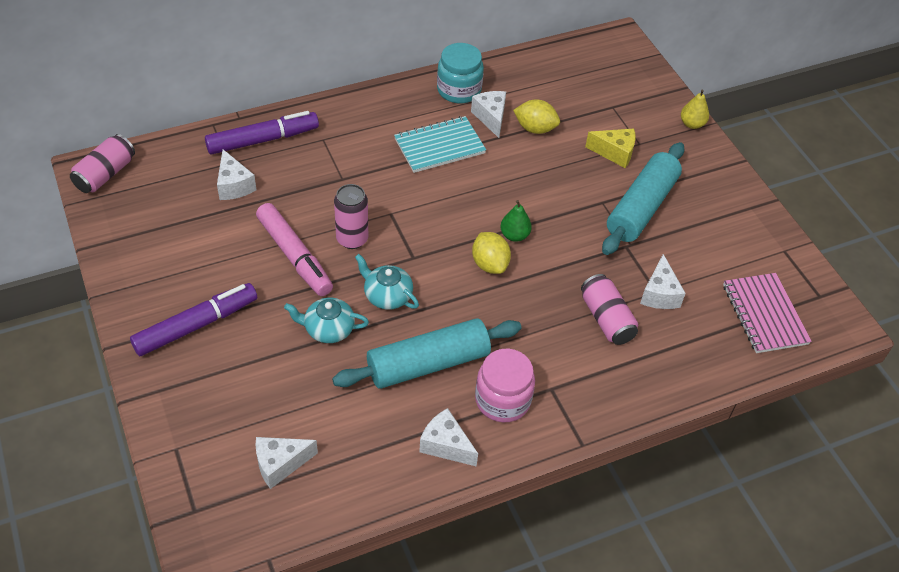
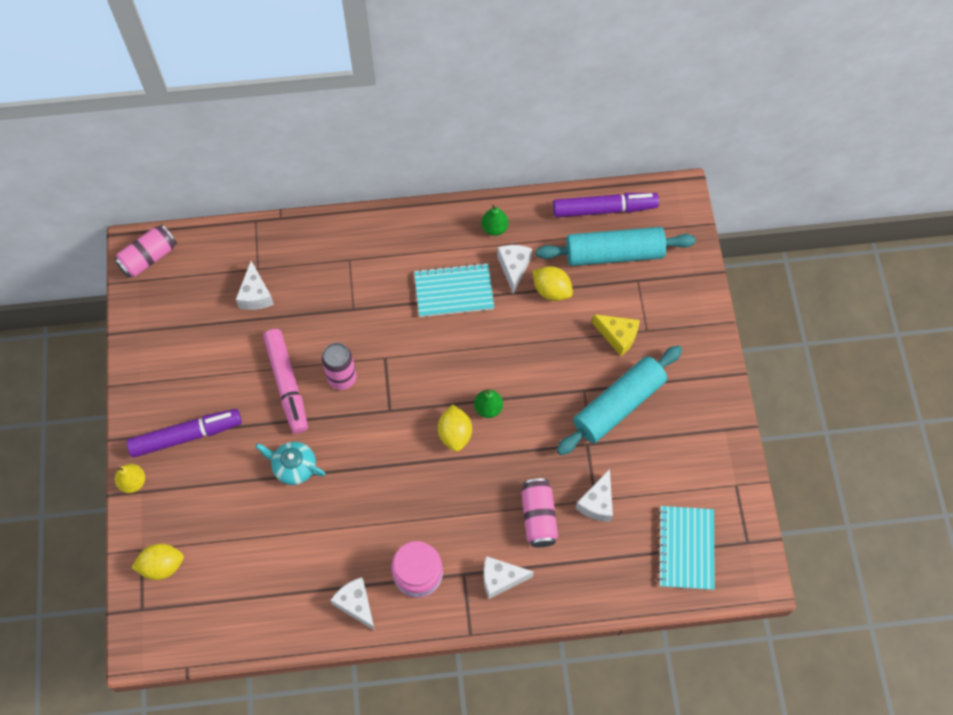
camera: 20 degrees right, 15 degrees up
purple marker [205,111,319,155] -> purple marker moved to [553,193,659,218]
white cheese [255,437,318,489] -> white cheese moved to [484,556,534,599]
turquoise rolling pin [332,318,522,389] -> turquoise rolling pin moved to [536,227,696,266]
turquoise teapot [355,254,419,310] -> none
turquoise jar [437,43,484,104] -> green pear [481,205,509,236]
yellow pear [681,89,709,129] -> yellow pear moved to [115,464,145,493]
pink notebook [723,273,812,353] -> turquoise notebook [657,506,715,590]
none -> yellow lemon [131,543,184,580]

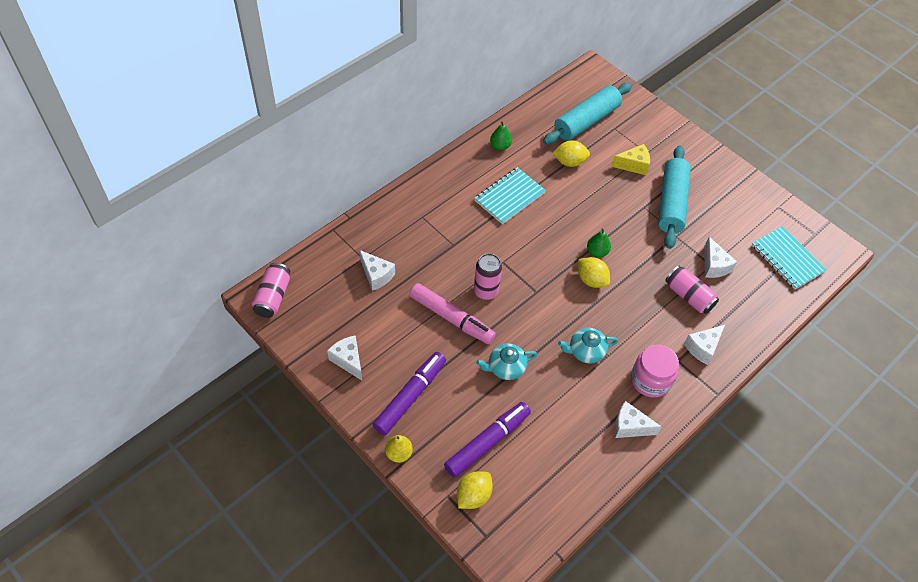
camera: 40 degrees left, 10 degrees down
white cheese [497,245,532,294] -> white cheese moved to [327,335,362,380]
purple marker [553,193,659,218] -> purple marker moved to [444,402,531,477]
none -> turquoise teapot [558,328,618,363]

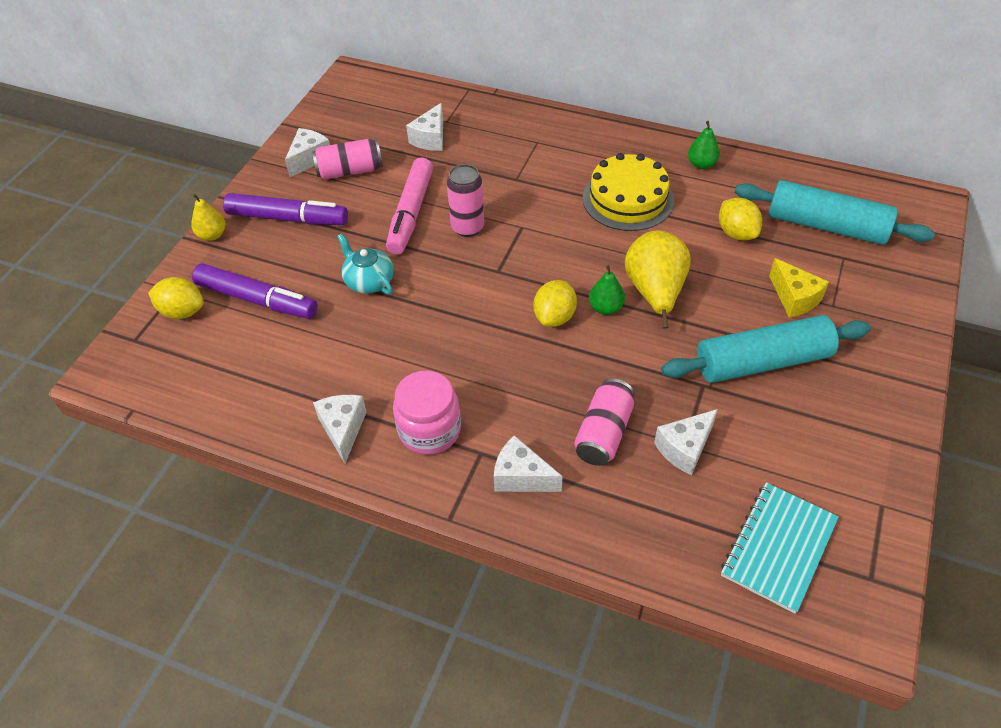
camera: 70 degrees right, 5 degrees down
pink can [252,263,290,318] -> pink can moved to [312,139,383,180]
turquoise notebook [474,167,546,224] -> yellow cake [582,153,674,231]
turquoise teapot [558,328,618,363] -> none
none -> yellow pear [625,231,691,329]

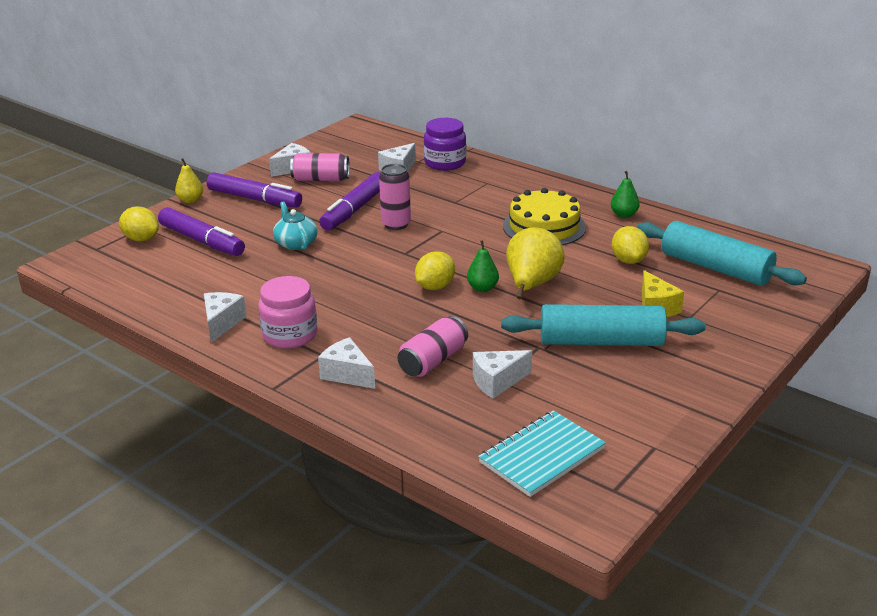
camera: 15 degrees right, 20 degrees down
pink marker [386,158,433,255] -> purple marker [319,172,380,230]
none -> purple jar [424,118,466,171]

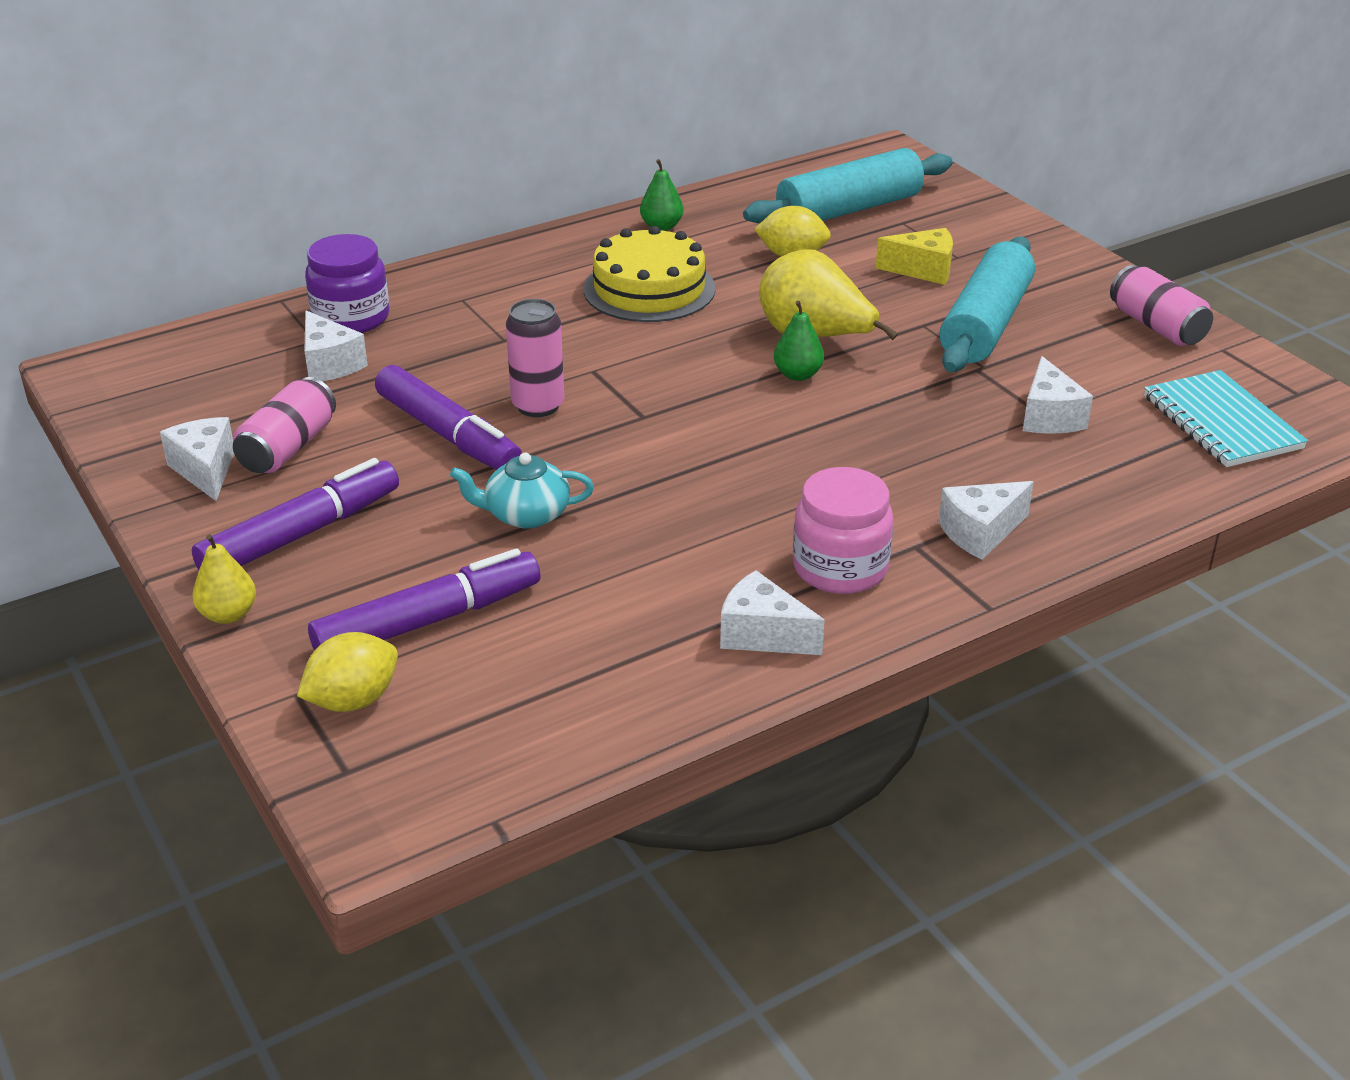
camera: 70 degrees left, 5 degrees up
pink can [397,316,468,377] -> pink can moved to [1110,265,1213,346]
yellow lemon [415,251,455,290] -> none

